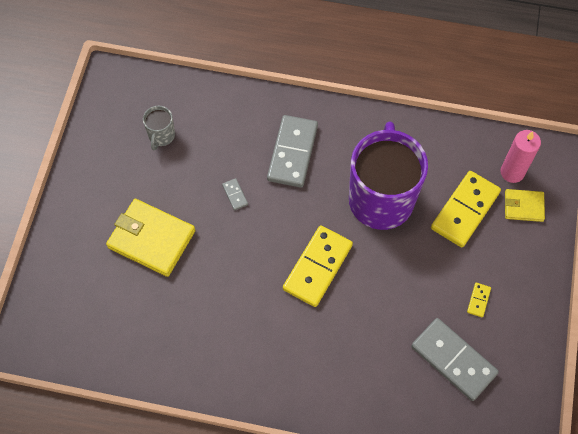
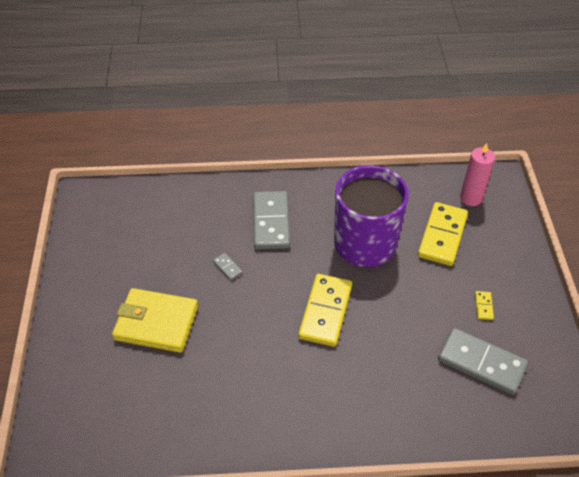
camera: 15 degrees left, 15 degrees down
grey mug [143,106,175,150] -> none
yellow wallet [505,189,545,222] -> none

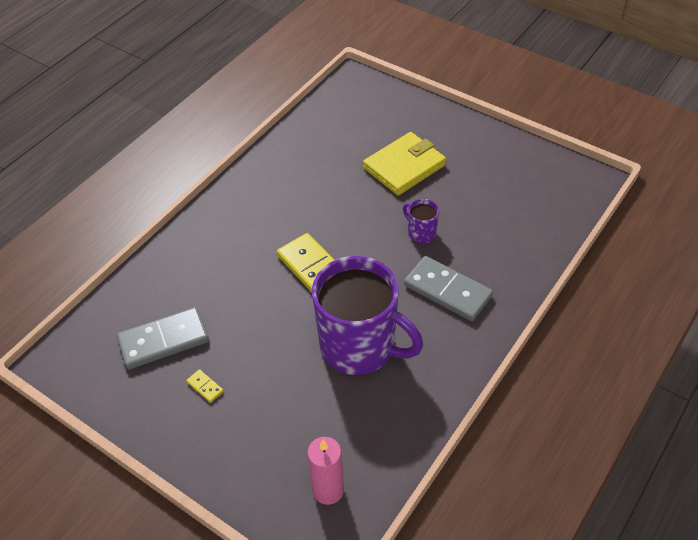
camera: 130 degrees right, 0 degrees up
grey domino [213,253,243,280] -> purple mug [403,199,439,244]
yellow domino [418,202,468,266] -> none

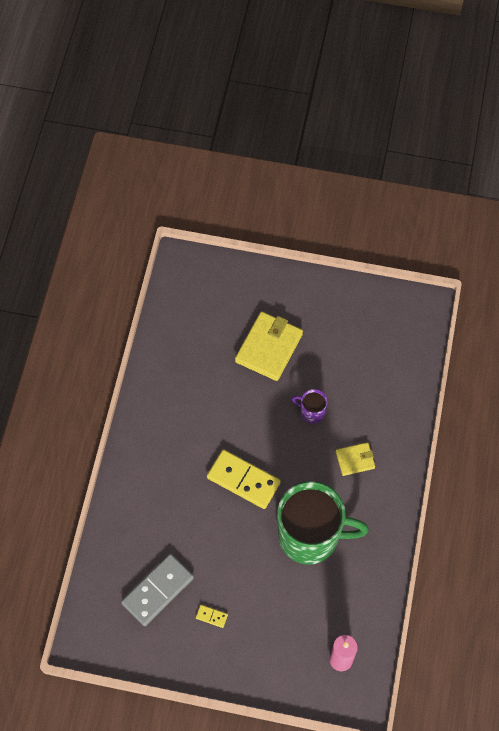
camera: 25 degrees left, 15 degrees up
purple mug [312,256,423,375] -> green mug [277,481,369,564]
grey domino [404,256,493,321] -> yellow wallet [336,442,375,476]

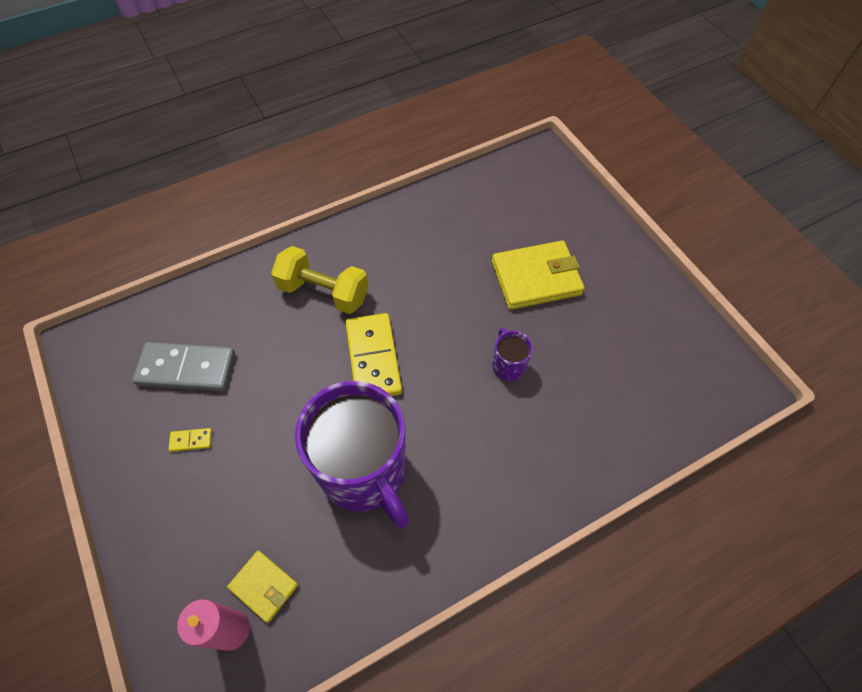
camera: 50 degrees right, 5 degrees down
yellow domino [196,605,228,628] -> yellow domino turned 75 degrees counterclockwise [168,428,212,452]
green mug [277,481,369,564] -> purple mug [295,381,409,528]
yellow wallet [336,442,375,476] -> yellow wallet moved to [227,550,298,623]
none -> yellow dumbbell [271,246,368,314]

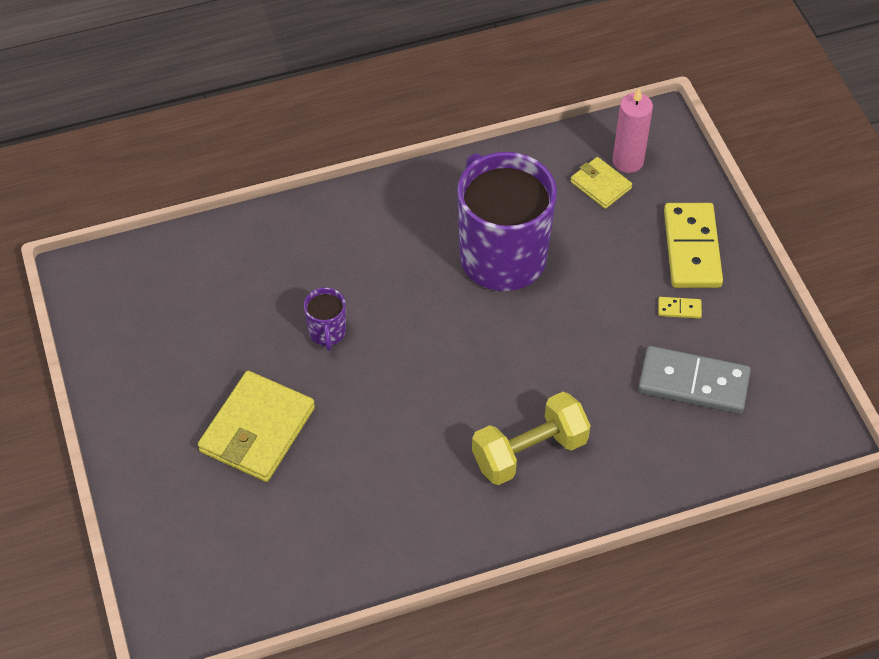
camera: 170 degrees left, 5 degrees down
yellow dumbbell [271,246,368,314] -> yellow dumbbell turned 60 degrees counterclockwise [472,392,591,485]
yellow domino [346,313,402,396] -> yellow domino moved to [664,203,723,288]
yellow wallet [492,240,585,310] -> yellow wallet turned 60 degrees counterclockwise [198,371,315,482]

